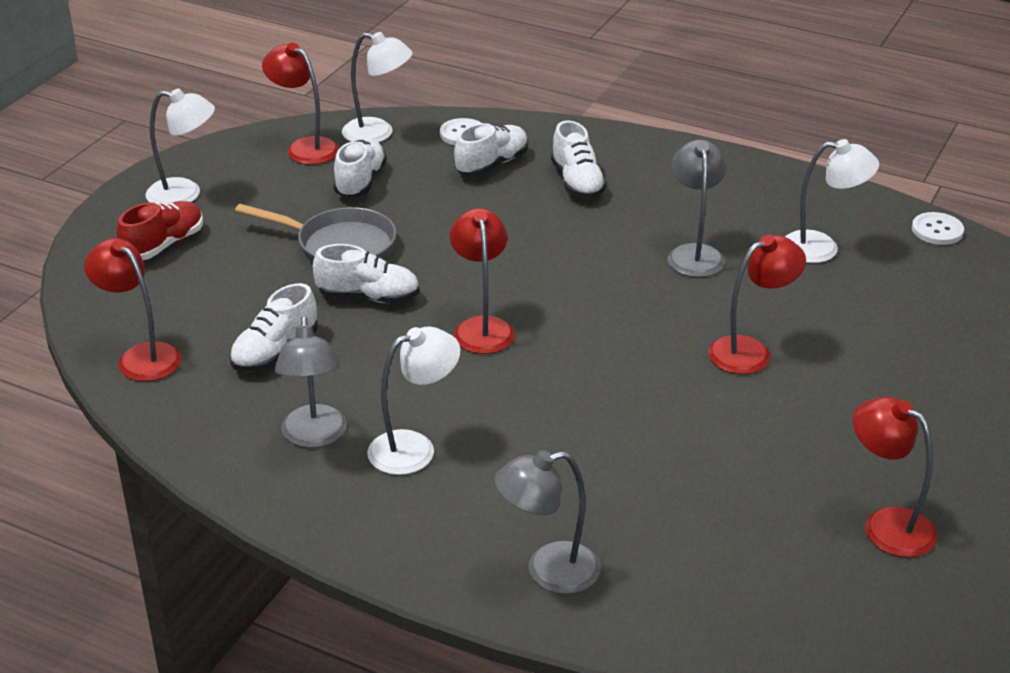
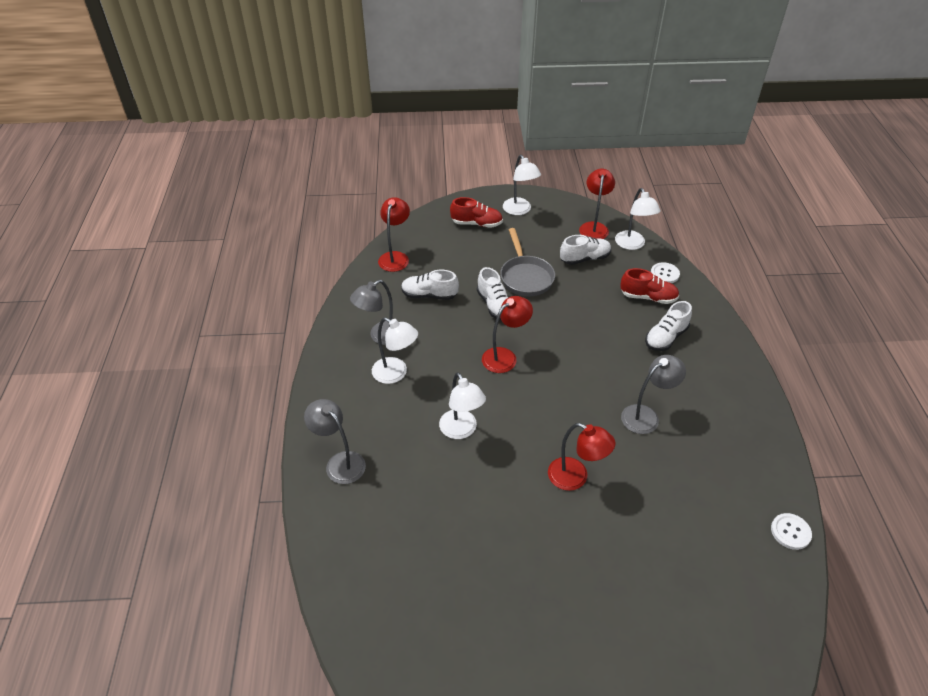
camera: 60 degrees right, 10 degrees up
white shoe [454,123,528,176] -> red shoe [620,268,679,304]
white lamp [785,139,879,263] -> white lamp moved to [439,372,486,439]
red lamp [853,397,937,557] -> none

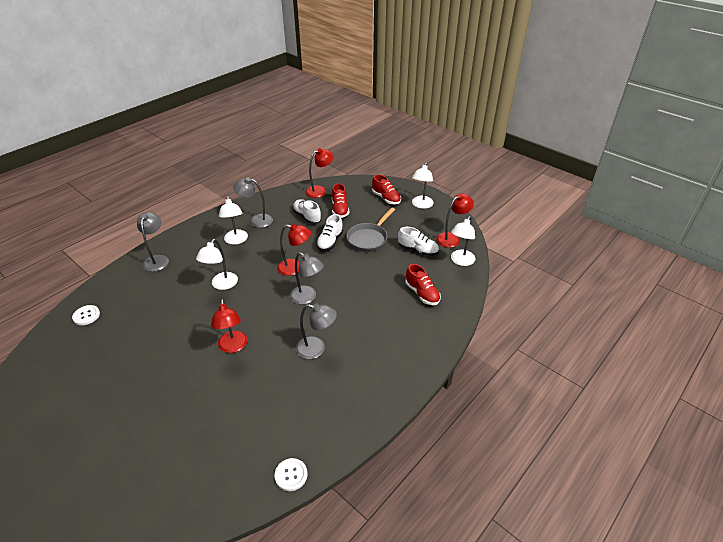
camera: 45 degrees right, 5 degrees down
white shoe [645,301,692,351] -> none
white button [651,262,680,283] -> white button moved to [72,305,100,325]
none -> grey lamp [290,252,324,304]
none -> red shoe [332,183,349,218]

